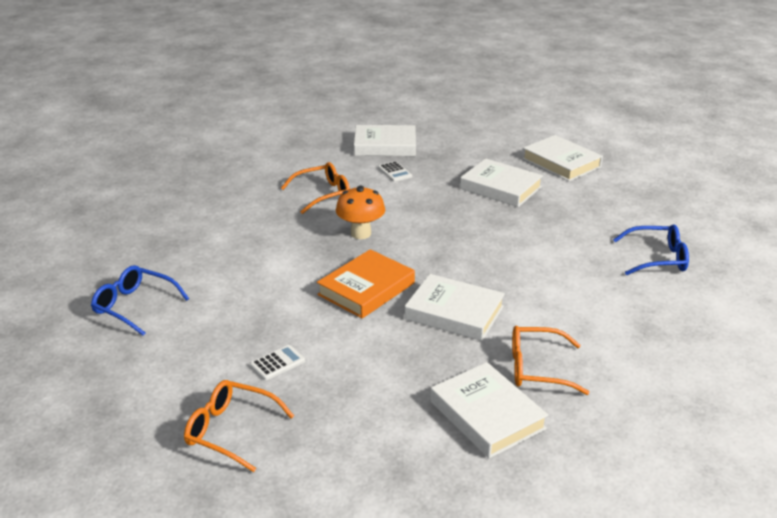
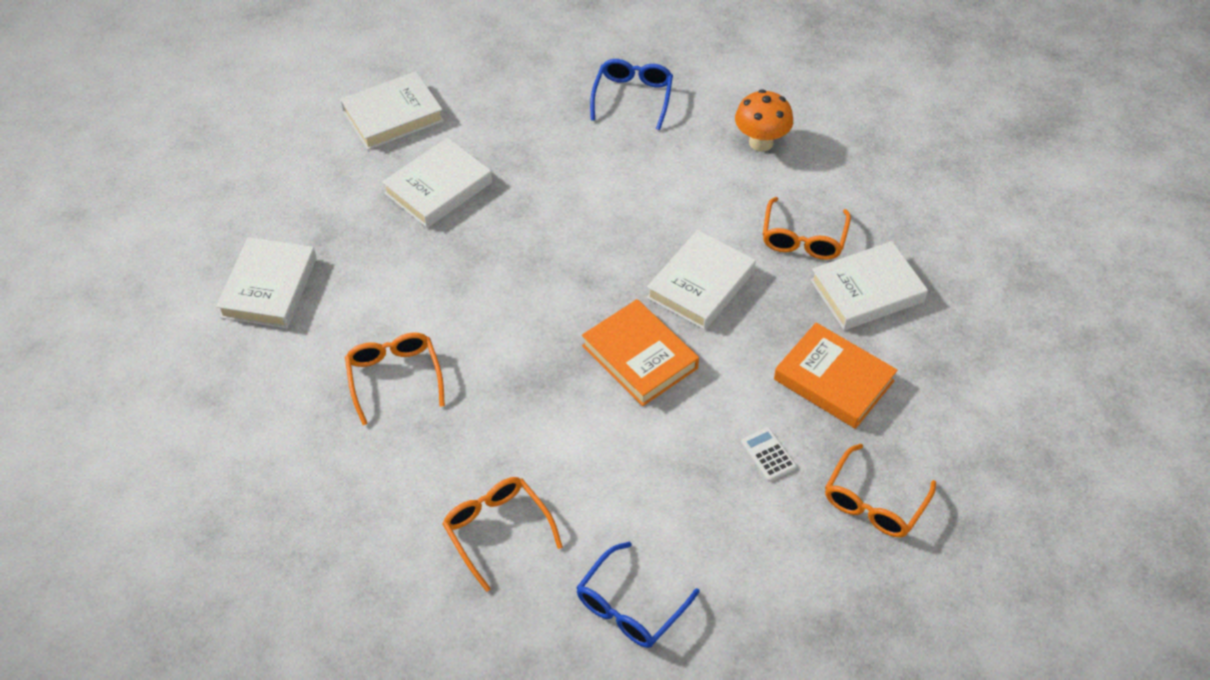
camera: 80 degrees left, 20 degrees up
orange mushroom [336,186,385,239] -> orange mushroom moved to [735,89,793,152]
white calculator [378,161,412,182] -> none
none -> orange glasses [442,477,563,592]
none -> orange book [774,322,898,429]

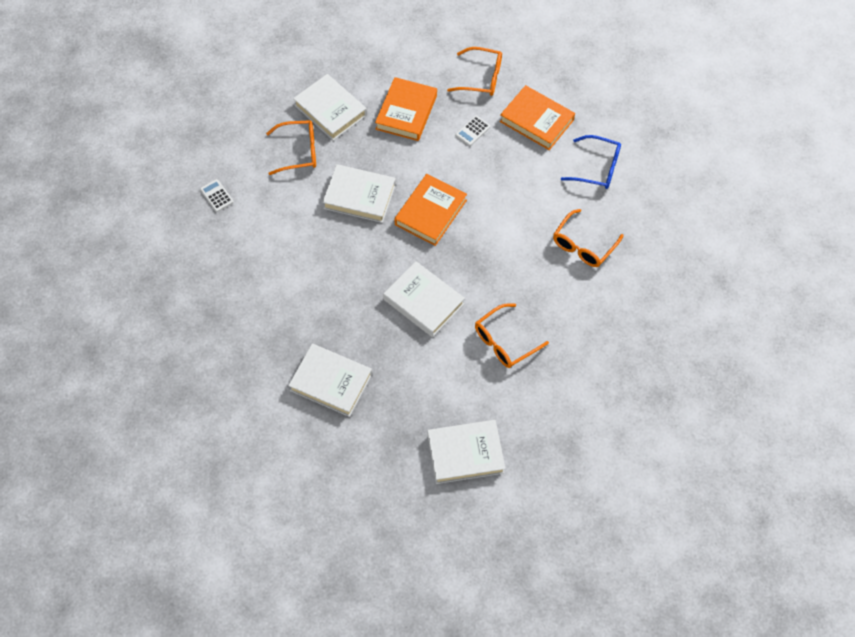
camera: 110 degrees left, 10 degrees up
white book [340,71,444,150] -> white book moved to [383,261,465,337]
blue glasses [590,59,673,130] -> none
orange mushroom [735,89,793,152] -> white calculator [200,179,234,212]
none -> orange book [500,85,575,150]

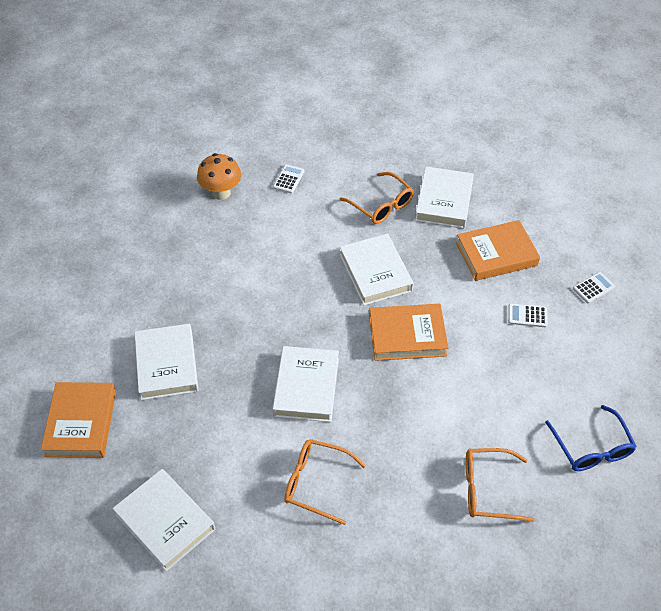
camera: 55 degrees right, 10 degrees down
orange glasses [447,47,502,96] -> white calculator [573,272,615,304]
orange book [500,85,575,150] -> orange book moved to [41,382,116,458]
none -> orange mushroom [197,153,241,200]

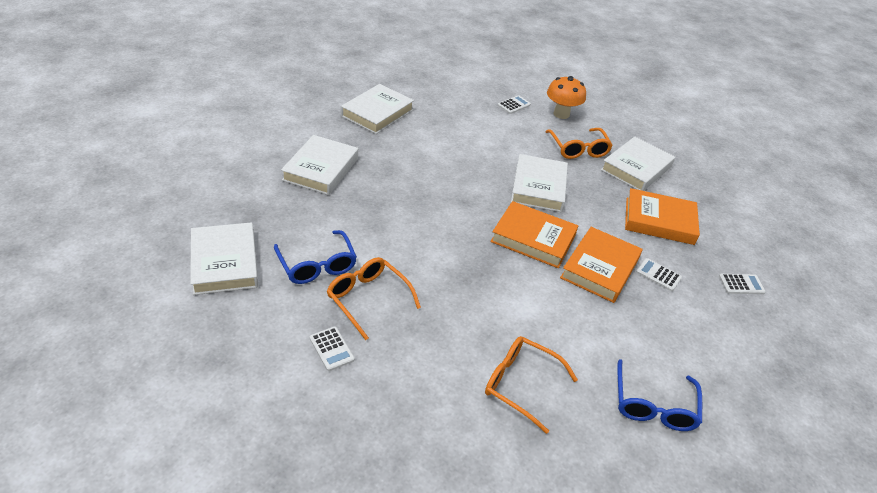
camera: 25 degrees right, 10 degrees down
orange book [41,382,116,458] -> orange book moved to [560,227,643,303]
orange mushroom [197,153,241,200] -> orange mushroom moved to [547,76,586,119]
white book [272,346,339,422] -> white book moved to [341,84,414,134]
none -> blue glasses [274,230,357,284]
none -> white calculator [310,327,355,371]

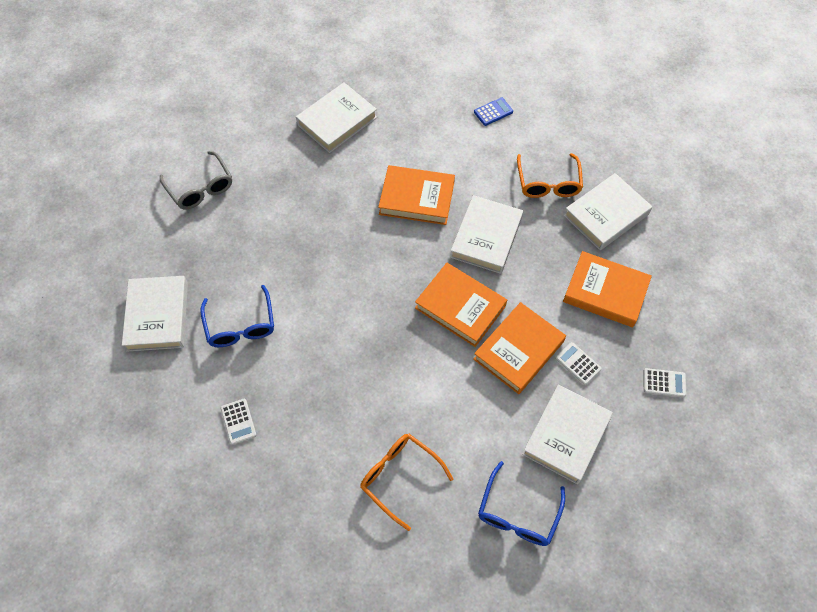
camera: 15 degrees right, 20 degrees up
white book [281,135,358,195] -> white book moved to [522,384,613,484]
orange glasses [327,257,421,340] -> none
white calculator [497,95,531,114] -> blue calculator [474,98,513,126]
orange mushroom [547,76,586,119] -> none
none -> grey glasses [160,151,232,209]
none -> orange book [378,165,455,225]

